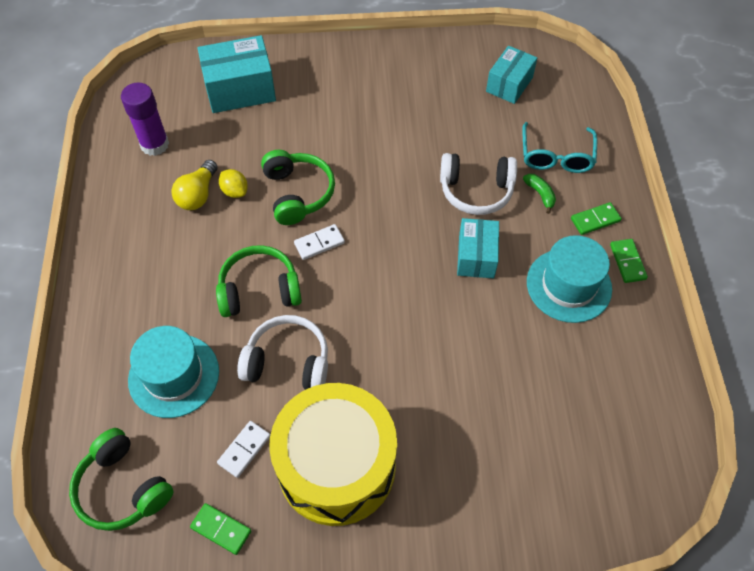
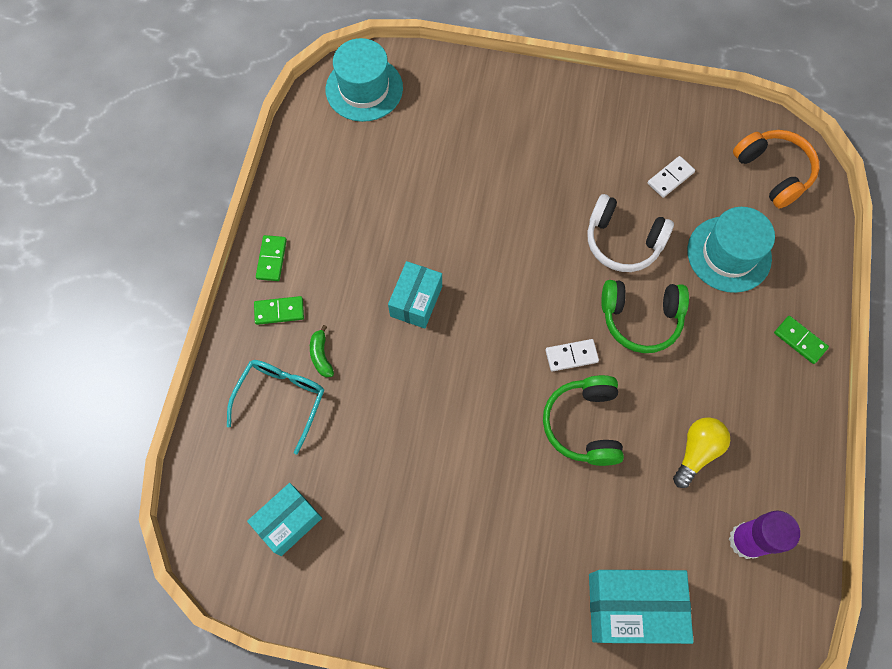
camera: 165 degrees left, 10 degrees up
green headphones [69,428,174,531] -> orange headphones [733,130,819,209]
green domino [190,503,251,555] -> green domino moved to [774,316,829,364]
yellow lemon [219,169,248,198] -> none
yellow drum [269,383,397,526] -> none
white headphones [440,153,517,215] -> none
turquoise hat [527,235,612,323] -> turquoise hat moved to [326,38,403,122]

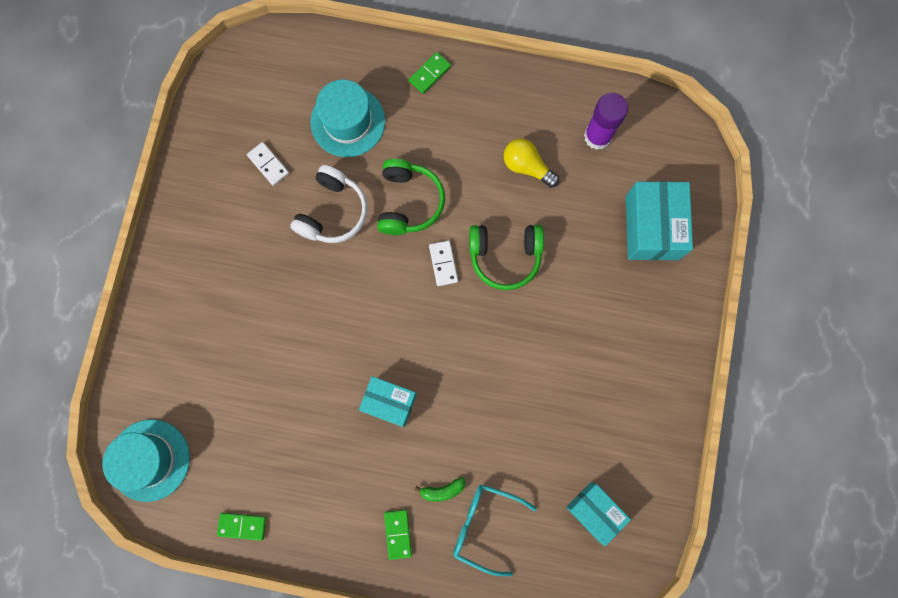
camera: 90 degrees left, 10 degrees up
green domino [256,235,287,281] -> green domino moved to [217,512,266,541]
orange headphones [733,130,819,209] -> none

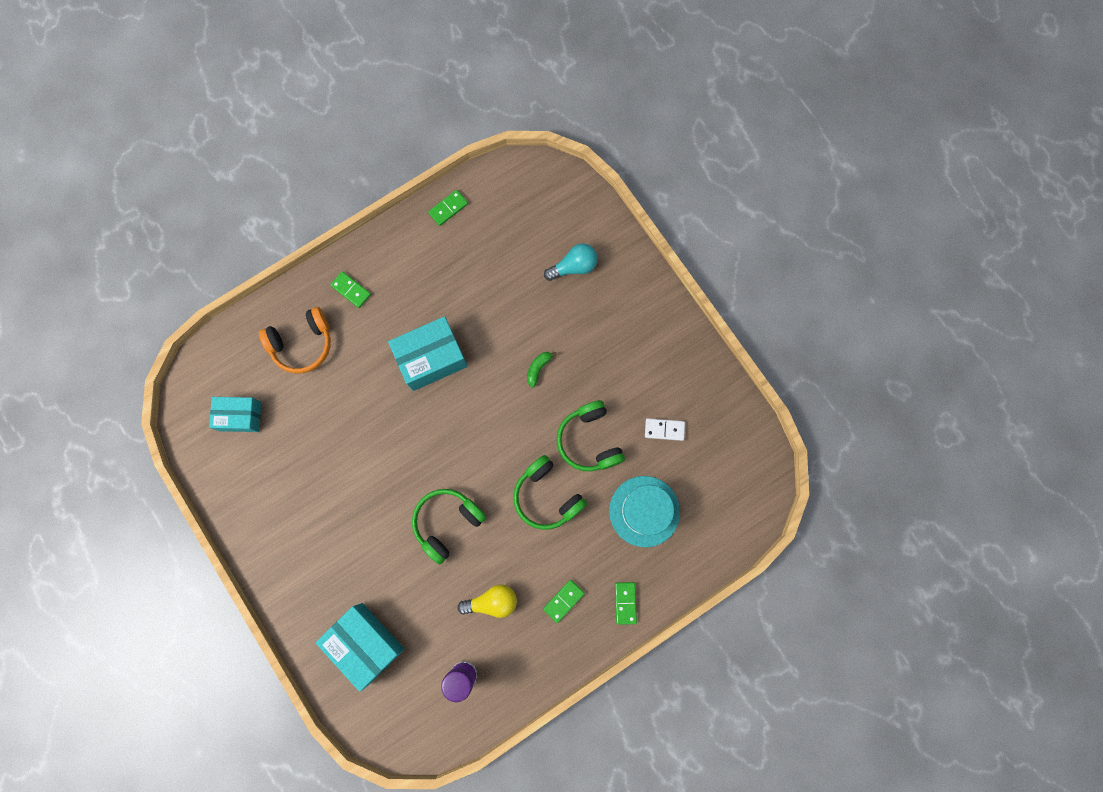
camera: 135 degrees right, 0 degrees up
turquoise hat [102,419,190,502] -> none
white headphones [290,165,368,243] -> green headphones [557,400,625,471]
turquoise box [359,376,417,427] -> turquoise box [388,316,468,391], size x1.52
green banana [415,477,465,502] -> green banana moved to [527,352,557,387]
white domino [429,240,458,286] -> none
turquoise glasses [453,485,537,576] -> orange headphones [259,307,331,373]
none -> green domino [543,580,585,623]
none -> turquoise light bulb [544,243,598,281]

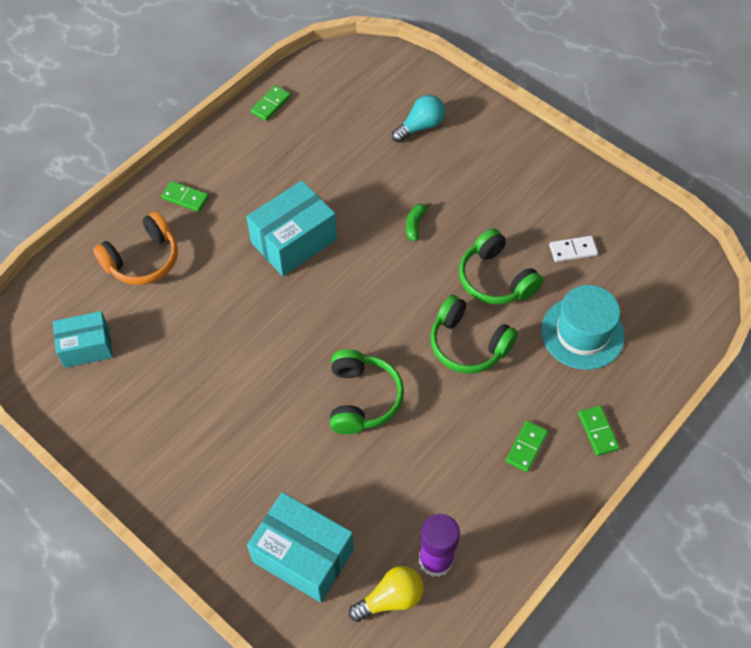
camera: 15 degrees left, 20 degrees down
green headphones [412,489,487,564] -> green headphones turned 150 degrees clockwise [330,349,404,434]
yellow light bulb [458,584,517,618] -> yellow light bulb moved to [349,566,424,622]

